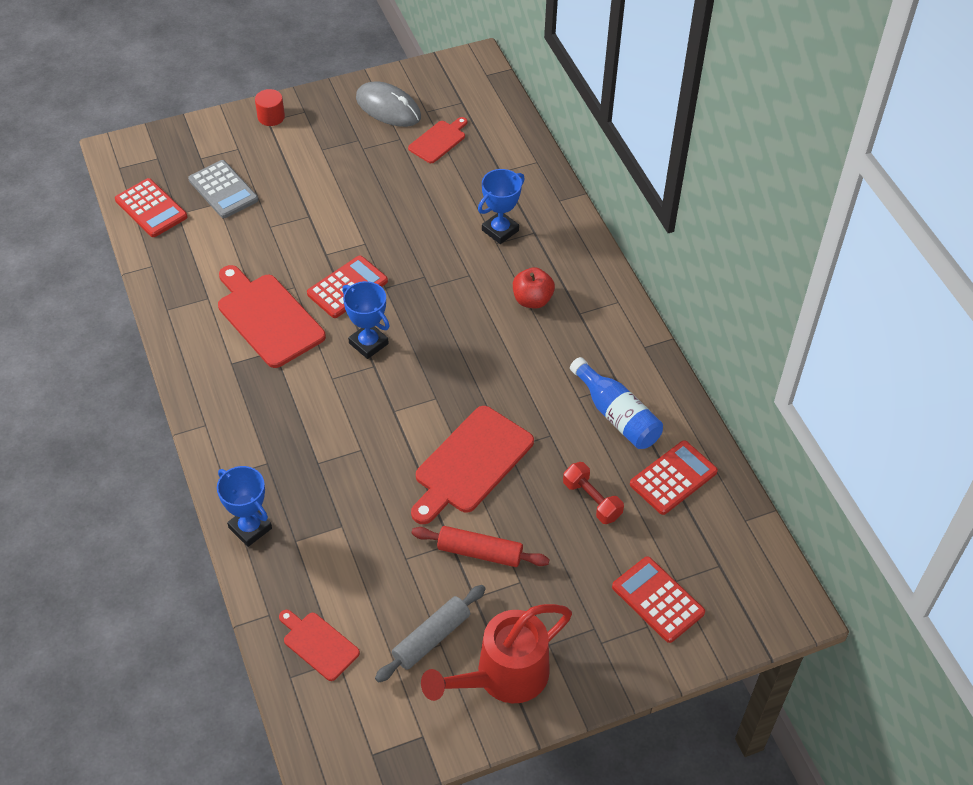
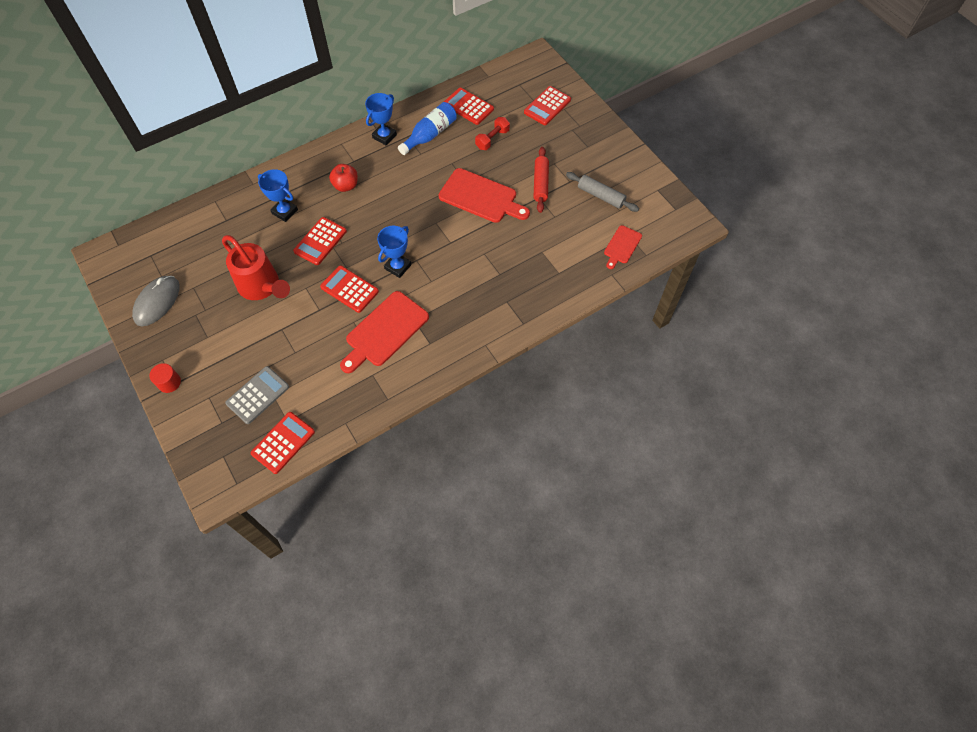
camera: 100 degrees left, 10 degrees up
blue trophy [217,466,272,547] -> blue trophy moved to [365,93,397,145]
red cutting board [408,117,467,163] -> none
red watering can [421,604,572,703] -> red watering can moved to [222,235,290,300]
none -> red calculator [293,217,347,265]

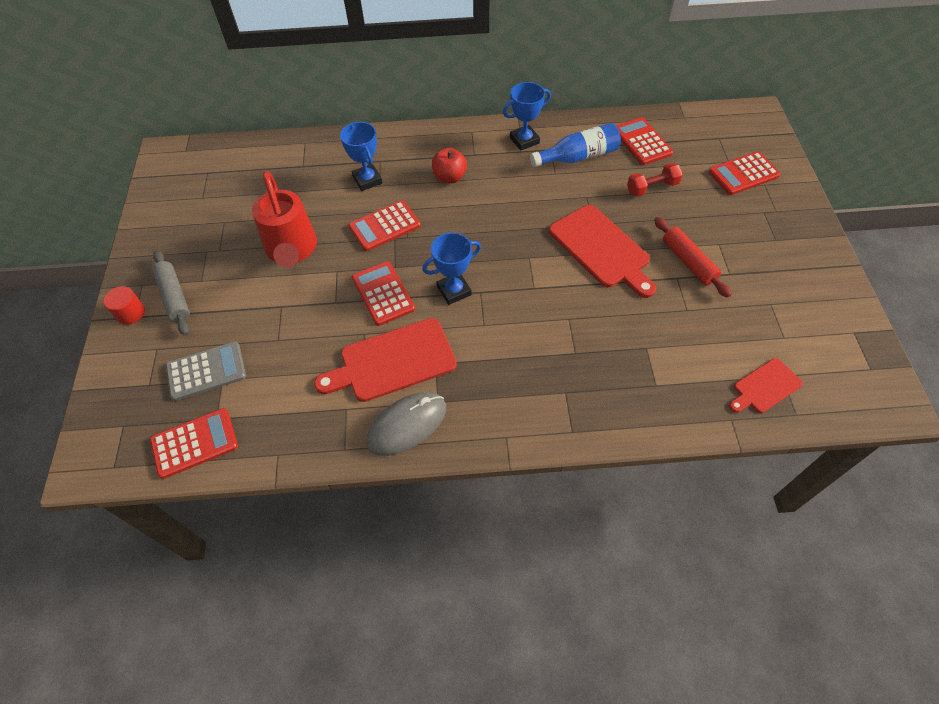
camera: 30 degrees right, 5 degrees down
grey mouse [132,276,180,326] -> grey mouse moved to [366,392,446,456]
red rolling pin [533,147,549,213] -> red rolling pin turned 60 degrees counterclockwise [654,217,732,298]
grey rolling pin [566,172,639,212] -> grey rolling pin moved to [152,250,190,336]

